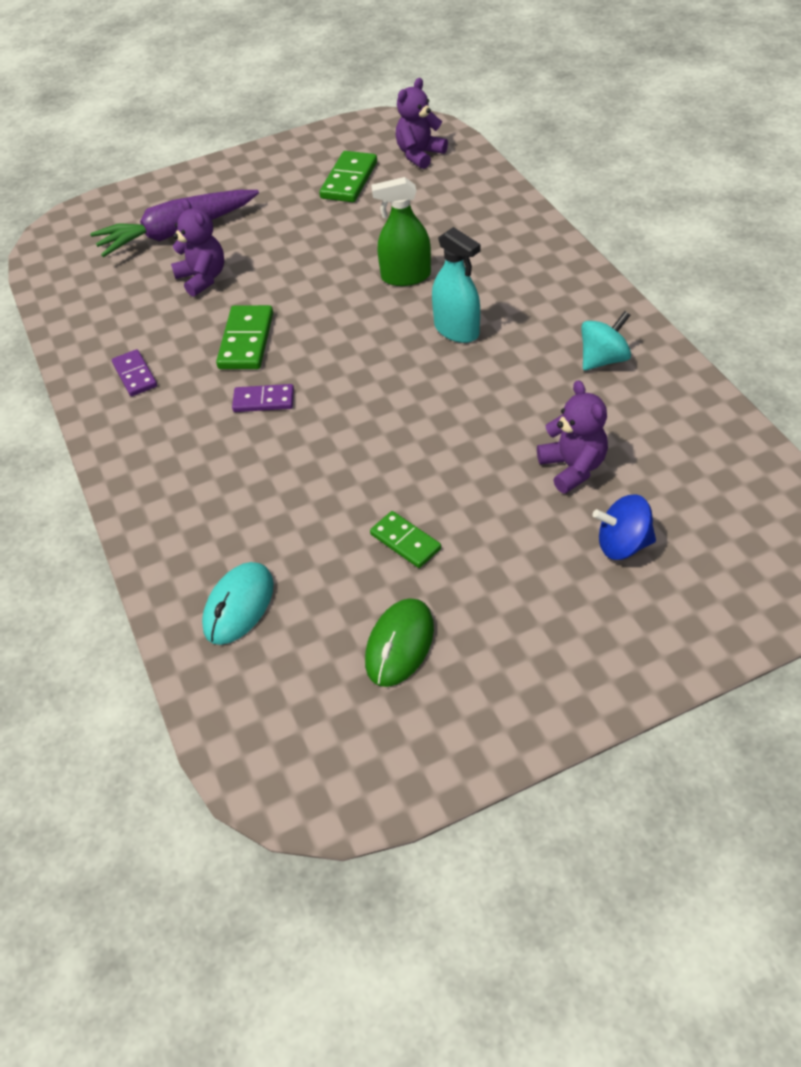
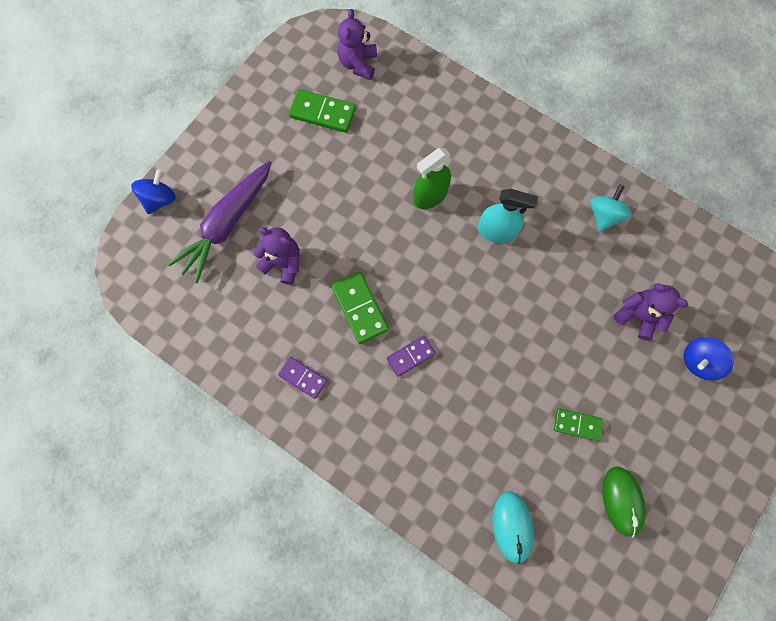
camera: 35 degrees left, 25 degrees up
green domino [319,151,377,202] -> green domino turned 60 degrees counterclockwise [289,89,356,133]
none -> blue spinning top [131,169,176,214]

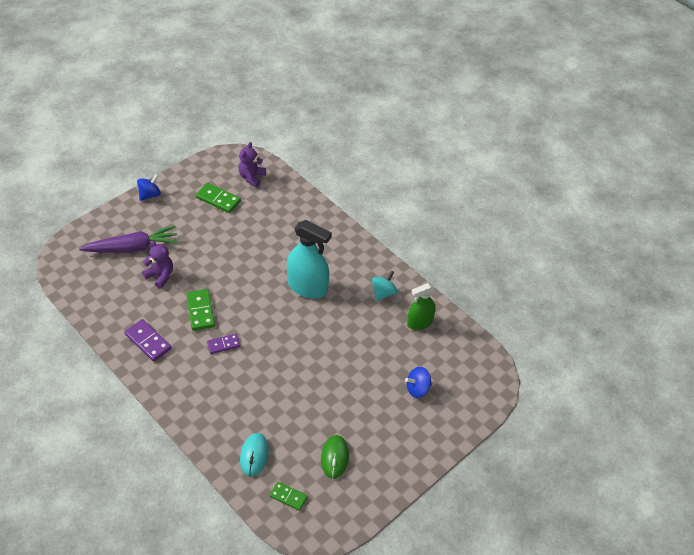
camera: 10 degrees right, 25 degrees down
blue spinning top [131,169,176,214] -> blue spinning top moved to [137,174,161,201]
purple carrot [168,161,272,283] -> purple carrot turned 150 degrees counterclockwise [79,226,179,253]
purple domino [278,357,327,399] -> purple domino [124,319,172,362], size x1.52
green spray bottle [413,148,451,209] -> green spray bottle moved to [407,283,436,330]
turquoise spray bottle [478,189,538,243] -> turquoise spray bottle [287,220,332,299], size x1.59
green domino [554,408,603,441] -> green domino moved to [270,482,308,511]
purple teddy bear [613,283,688,341] -> none

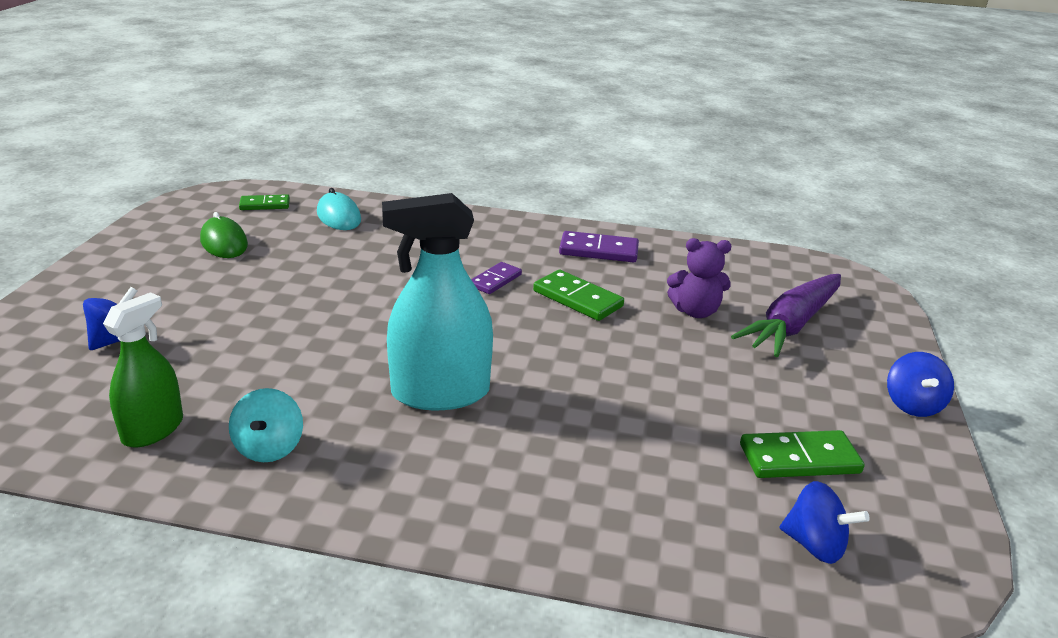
camera: 145 degrees right, 20 degrees down
purple teddy bear [238,142,266,187] -> blue spinning top [780,481,870,564]

